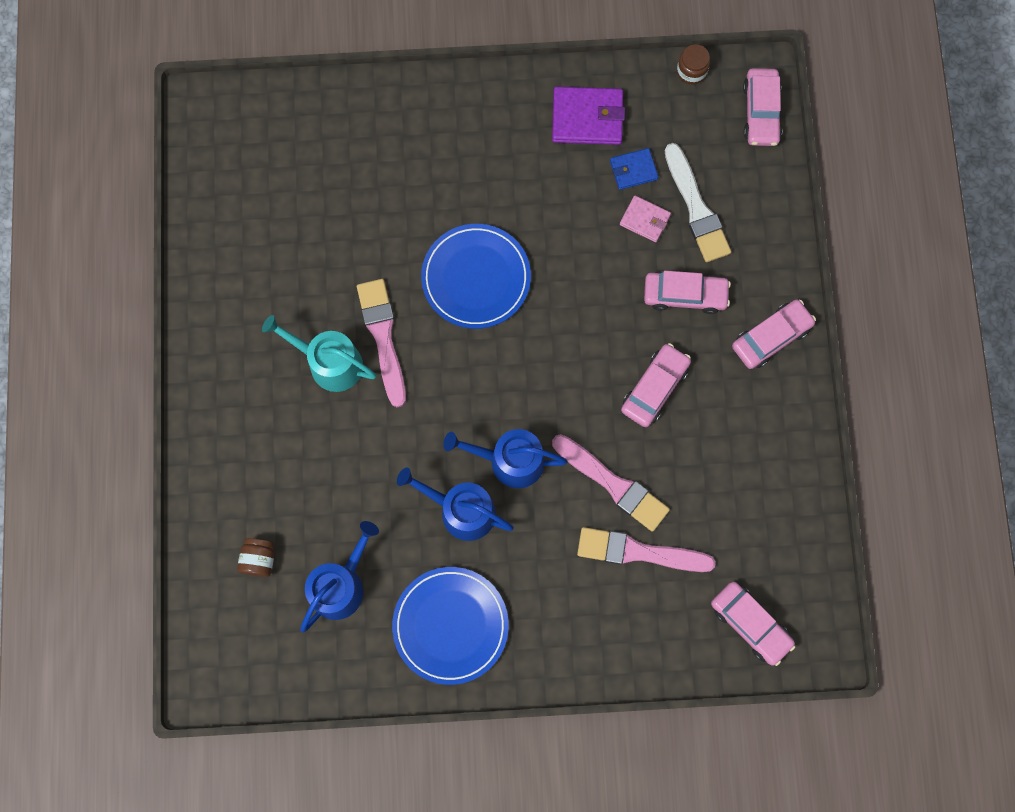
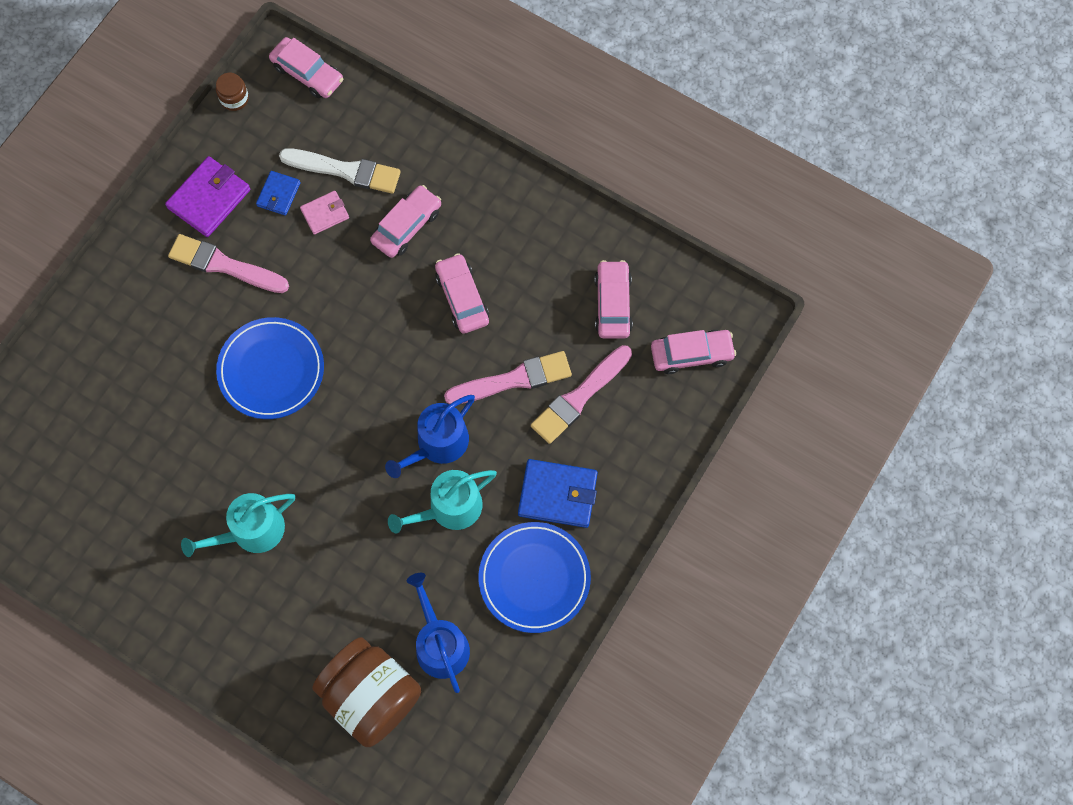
camera: 55 degrees left, 5 degrees down
brown jar [237,538,275,577] -> brown jar [312,637,421,747], size x2.39
pink brush [357,279,406,407] -> pink brush moved to [168,234,289,293]
blue watering can [397,467,514,541] -> turquoise watering can [388,470,497,533]
pink car [732,299,816,369] -> pink car moved to [595,260,633,338]
none -> blue wallet [518,459,598,528]

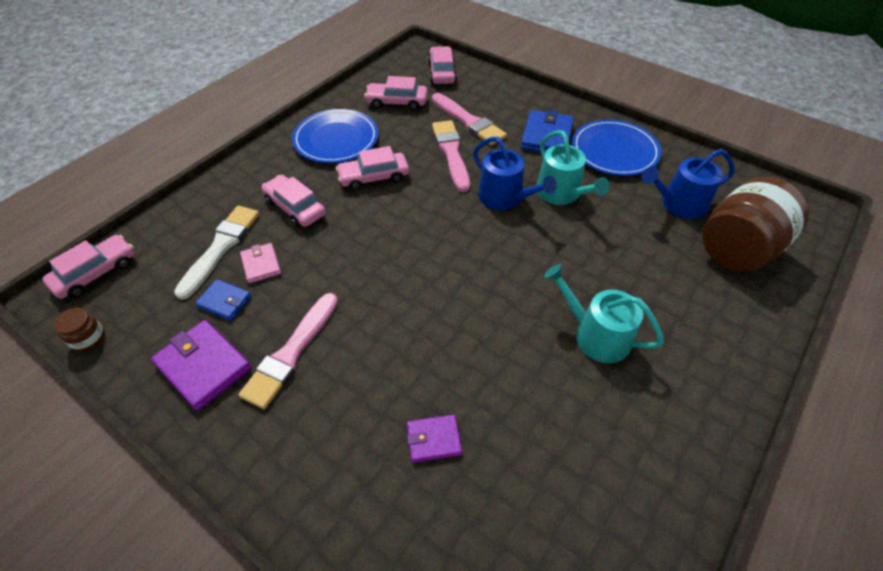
camera: 85 degrees left, 20 degrees down
turquoise watering can [181,493,295,557] -> turquoise watering can turned 150 degrees clockwise [544,264,664,363]
blue plate [216,317,324,419] -> blue plate moved to [292,109,378,163]
none -> purple wallet [407,414,462,463]

